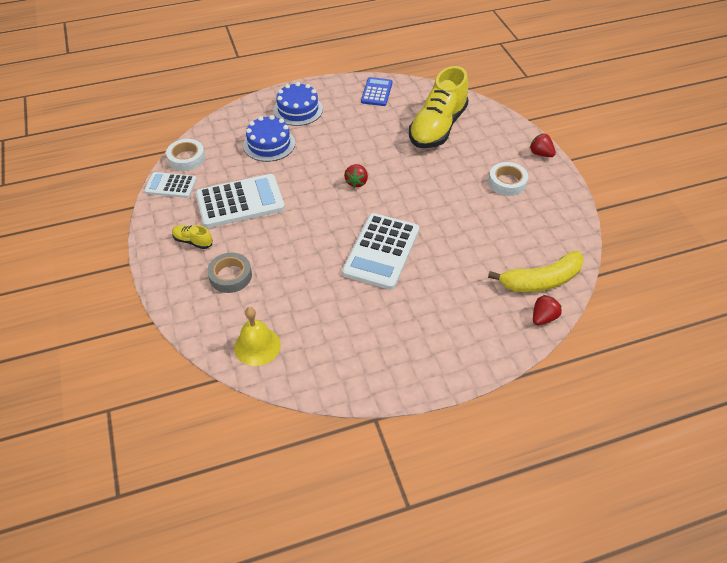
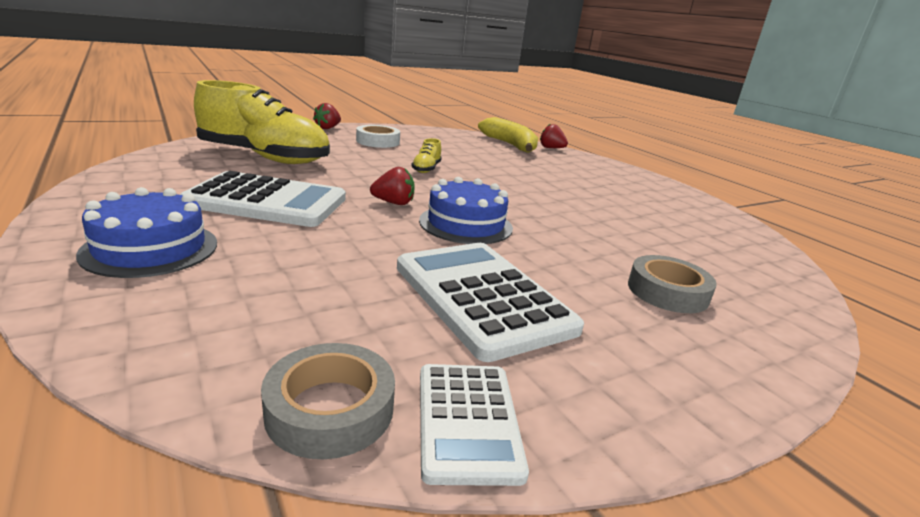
camera: 105 degrees left, 25 degrees down
white tape [166,139,205,171] -> grey tape [261,343,395,459]
yellow shoe [172,225,213,249] -> yellow shoe moved to [412,138,442,173]
yellow bell [234,307,281,366] -> none
blue cake [243,115,295,162] -> blue cake moved to [419,177,513,244]
white calculator [342,213,419,290] -> white calculator moved to [180,171,346,227]
blue calculator [361,77,393,106] -> none

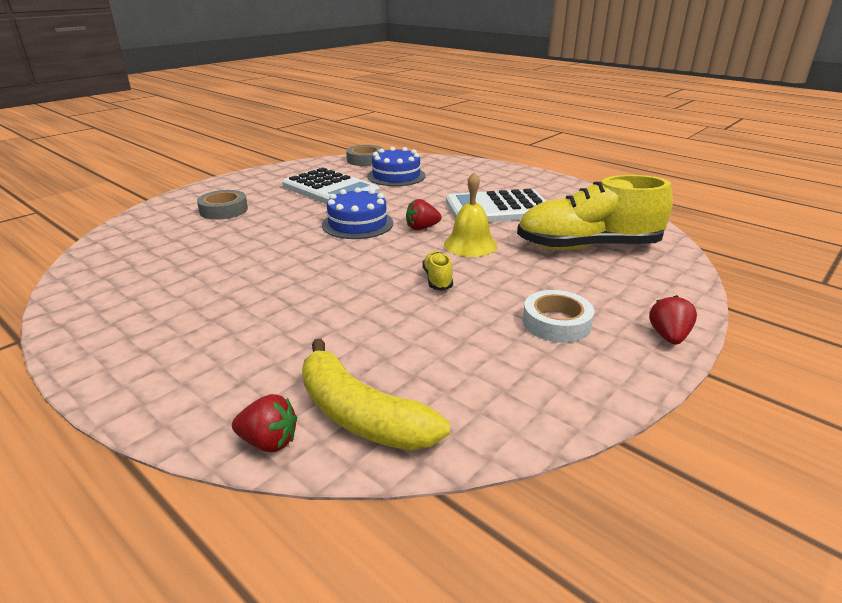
camera: 165 degrees right, 5 degrees up
blue cake [76,187,217,278] -> blue cake moved to [367,147,426,186]
white calculator [420,364,529,486] -> none
none -> yellow bell [444,172,497,257]

